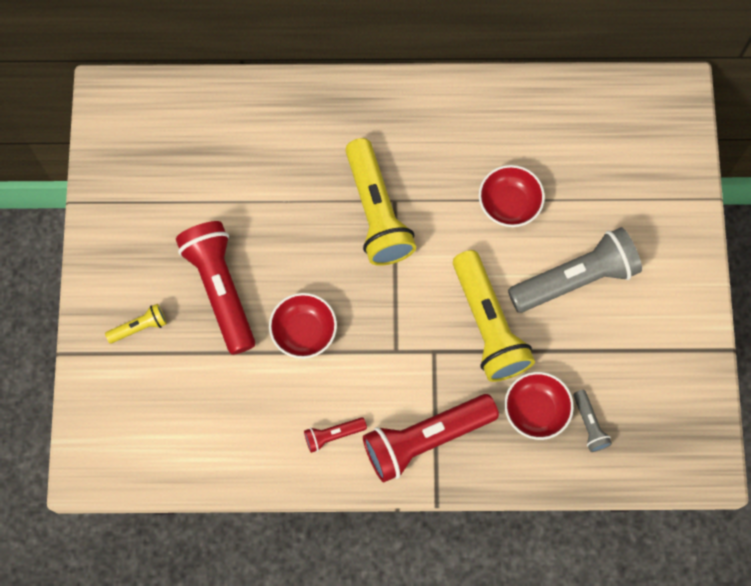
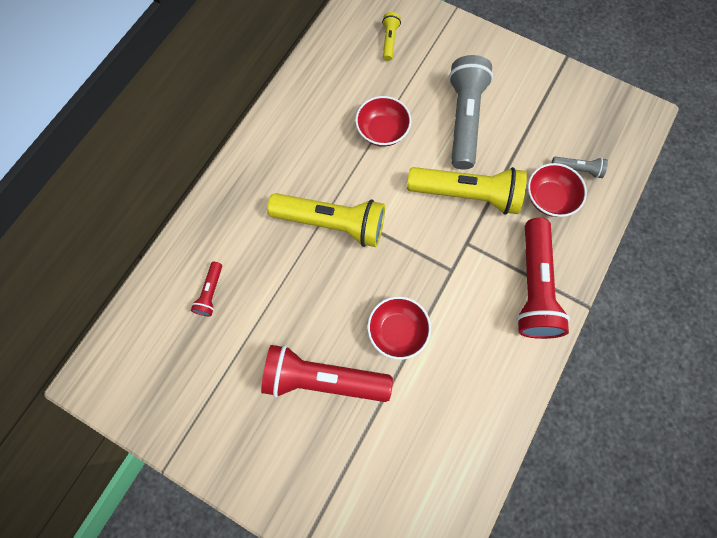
camera: 60 degrees left, 0 degrees up
yellow flashlight [105,304,167,343] -> yellow flashlight moved to [382,12,401,61]
red flashlight [304,417,367,453] -> red flashlight moved to [191,262,222,316]

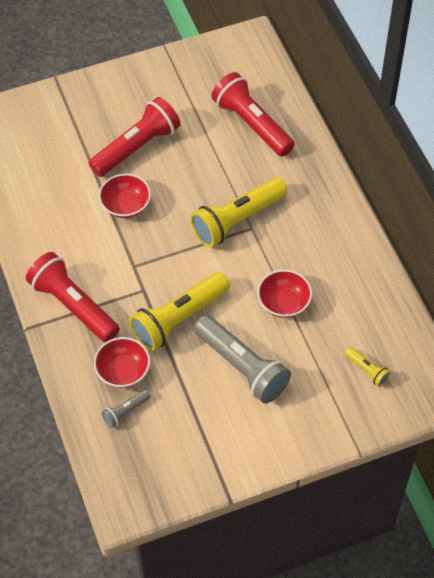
camera: 130 degrees right, 15 degrees down
red flashlight [191,262,222,316] -> red flashlight [211,72,295,157], size x2.18

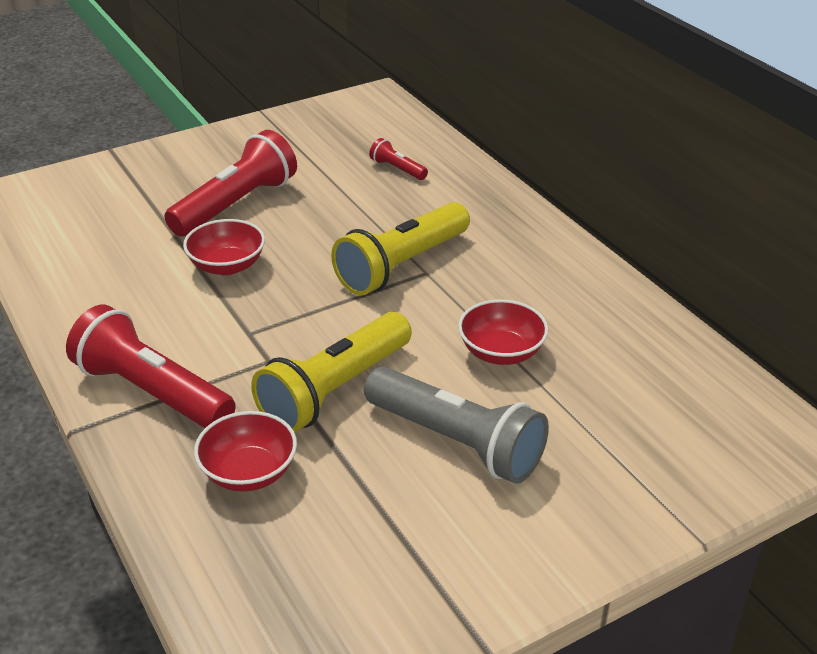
camera: 10 degrees left, 20 degrees down
grey flashlight [102,390,151,428] -> none
red flashlight [211,72,295,157] -> red flashlight [369,138,428,180], size x0.46
yellow flashlight [344,347,391,387] -> none

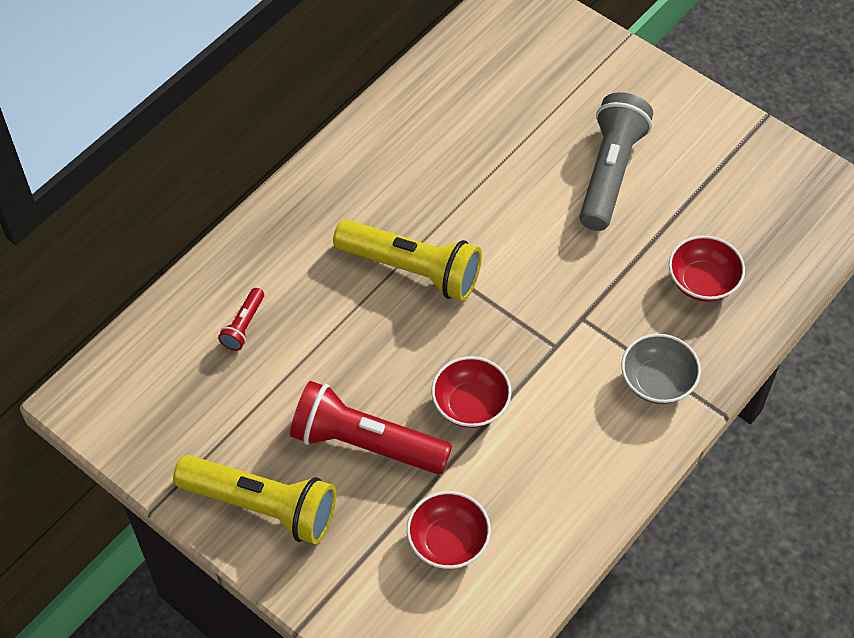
camera: 110 degrees left, 20 degrees up
red flashlight [66,305,236,428] -> grey bowl [621,334,701,404]
yellow flashlight [251,312,412,433] -> yellow flashlight moved to [173,455,336,544]
red bowl [458,299,548,365] -> red bowl moved to [407,491,491,569]

